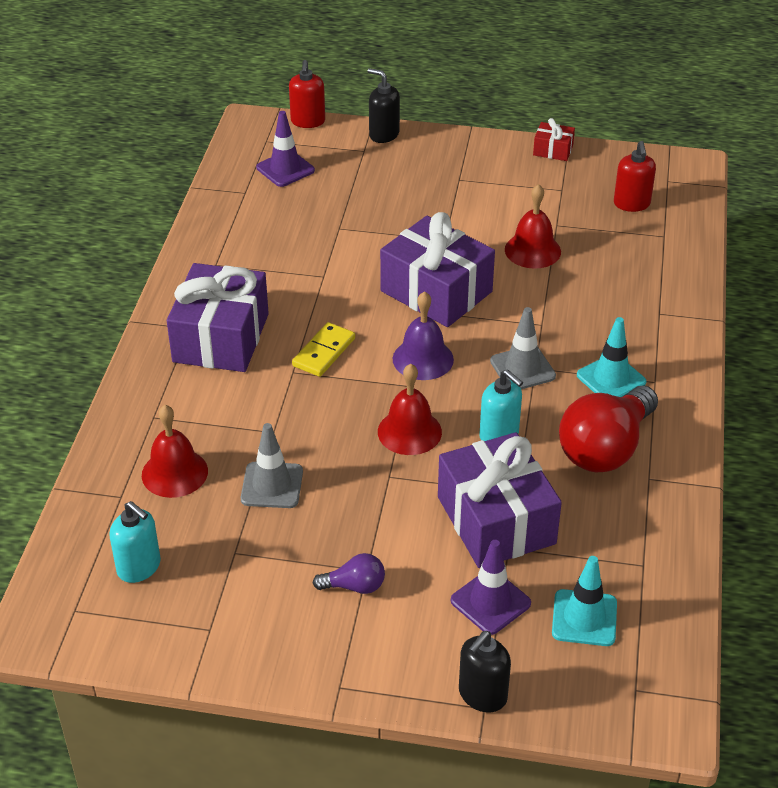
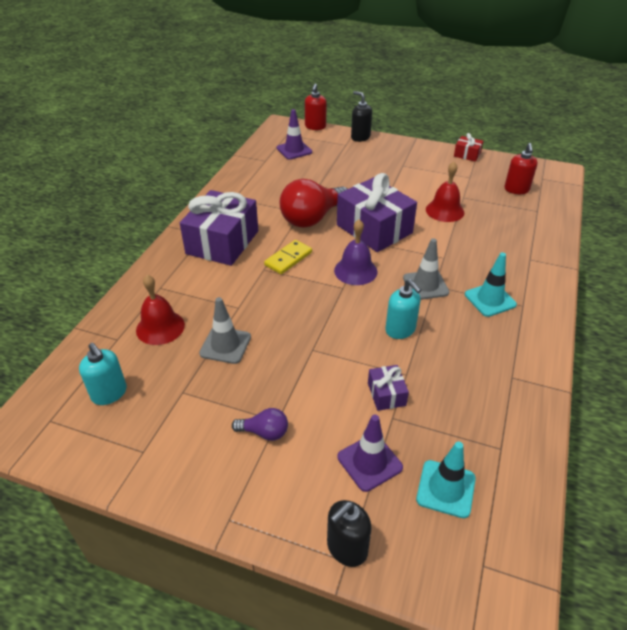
camera: 10 degrees right, 0 degrees up
red bell [378,364,442,455] -> none
purple gift [438,432,562,568] -> purple gift [368,365,409,411], size x0.45
red light bulb [559,386,658,473] -> red light bulb moved to [280,179,347,228]

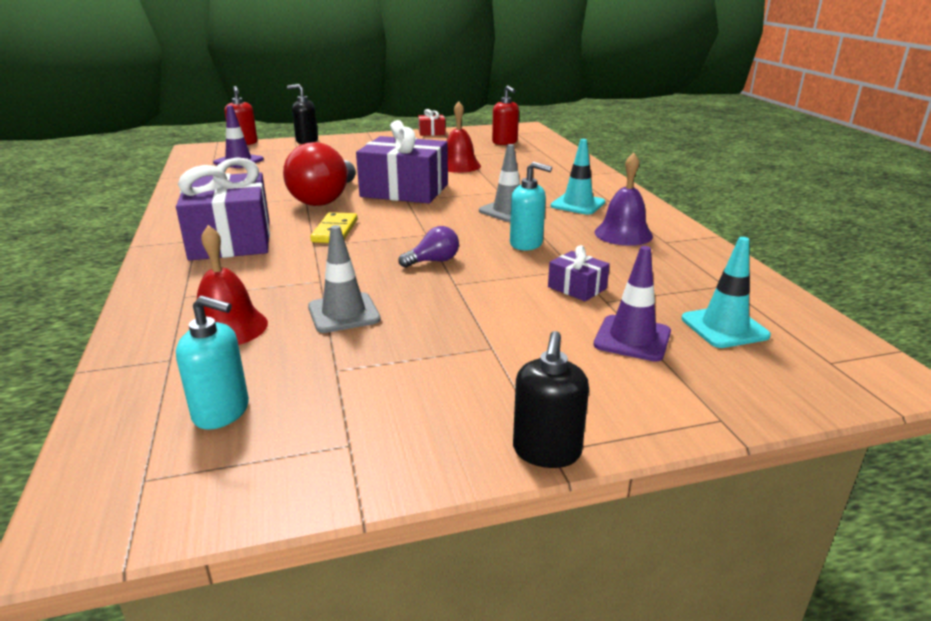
camera: 35 degrees left, 15 degrees down
purple light bulb [232,408,288,441] -> purple light bulb moved to [398,226,459,268]
black soap dispenser [327,500,372,567] -> black soap dispenser moved to [513,331,589,468]
purple bell [334,219,377,285] -> purple bell moved to [595,152,653,246]

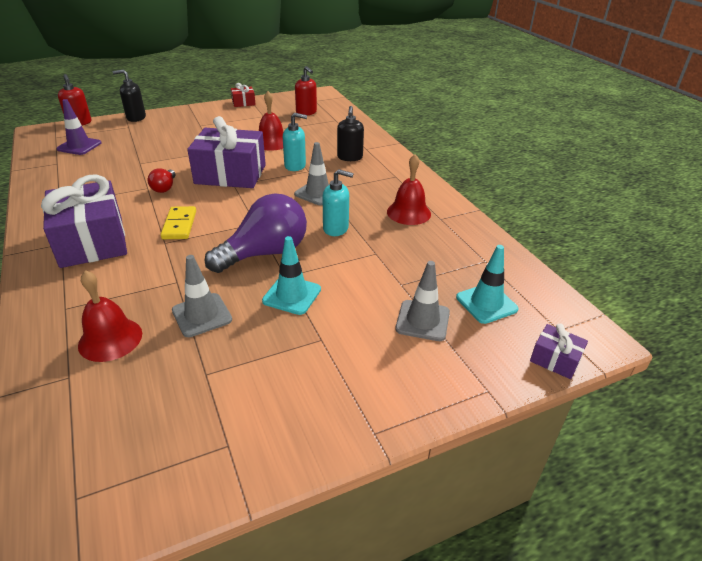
camera: 10 degrees left, 10 degrees up
turquoise soap dispenser [176,296,249,430] -> turquoise soap dispenser moved to [283,113,307,171]
red light bulb [283,142,356,206] -> red light bulb [148,168,175,193], size x0.47
purple light bulb [398,226,459,268] -> purple light bulb [205,193,307,273], size x2.12
black soap dispenser [513,331,589,468] -> black soap dispenser moved to [337,106,364,161]
purple gift [548,245,610,301] -> purple gift moved to [530,324,588,379]
turquoise traffic cone [551,139,605,215] -> turquoise traffic cone moved to [262,236,321,315]
purple traffic cone [593,246,671,362] -> grey traffic cone [395,261,450,341]
purple bell [595,152,653,246] -> red bell [387,154,431,225]

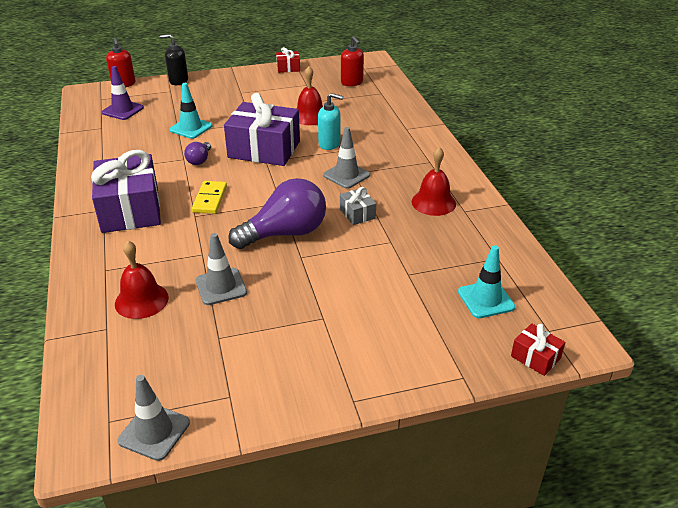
camera: 10 degrees right, 0 degrees up
red light bulb [148,168,175,193] -> purple light bulb [184,142,211,165]
turquoise traffic cone [262,236,321,315] -> turquoise traffic cone moved to [169,83,212,139]
turquoise soap dispenser [322,169,354,236] -> grey gift [340,187,376,225]
black soap dispenser [337,106,364,161] -> none
grey traffic cone [395,261,450,341] -> grey traffic cone moved to [117,375,190,461]
purple gift [530,324,588,379] -> red gift [511,323,565,376]

